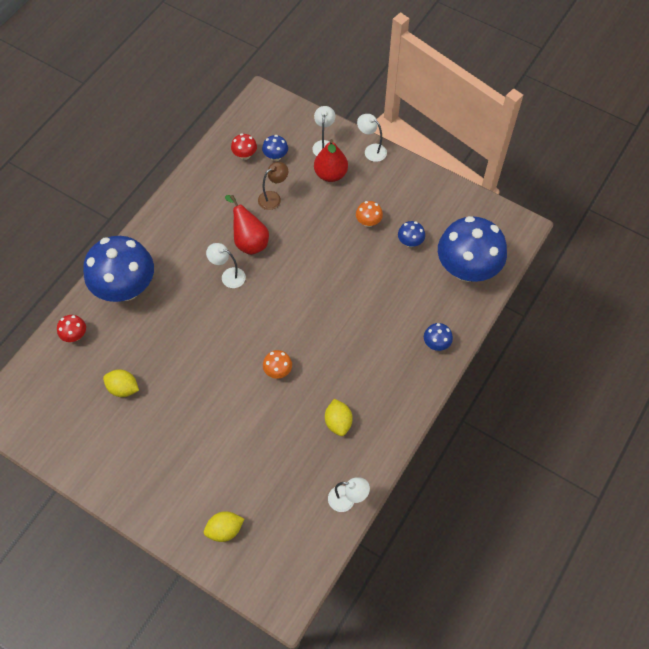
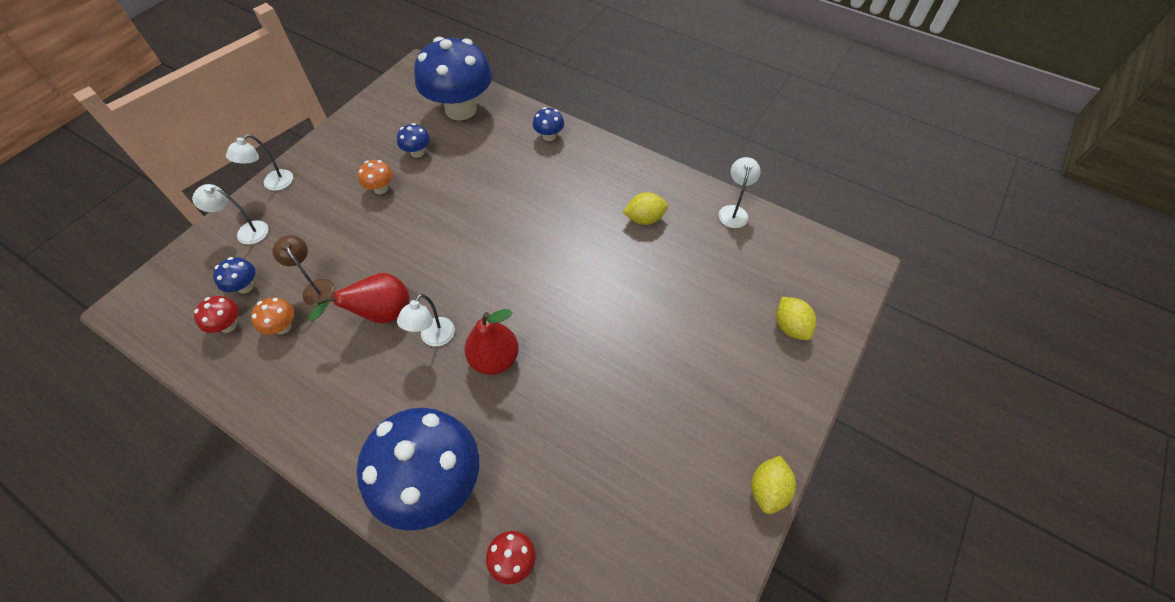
camera: 90 degrees left, 5 degrees down
yellow lemon [103,369,139,397] -> yellow lemon moved to [751,456,796,514]
orange mushroom [263,350,292,379] -> orange mushroom moved to [251,297,294,335]
red pear [314,139,348,182] -> red pear moved to [464,309,519,375]

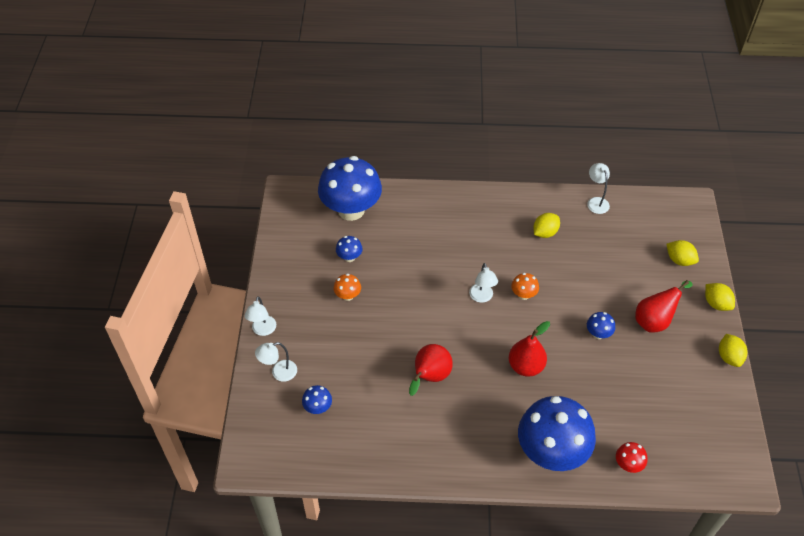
camera: 30 degrees left, 5 degrees down
red mushroom [194,296,239,333] -> none
orange mushroom [251,297,294,335] -> orange mushroom moved to [511,273,539,300]
brown lamp [272,235,336,306] -> none
white lamp [397,294,455,346] -> white lamp moved to [469,263,498,303]
blue mushroom [533,107,564,141] -> blue mushroom moved to [587,312,615,339]
none -> red pear [635,280,693,333]
none -> yellow lemon [705,283,735,311]

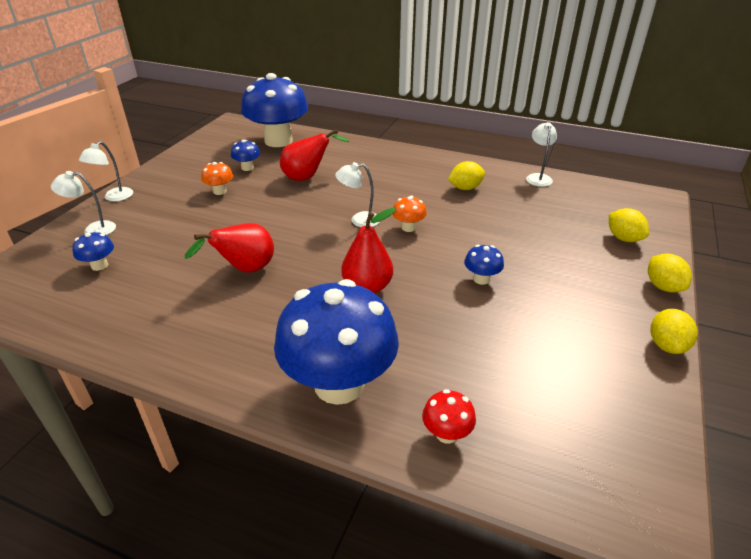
camera: 20 degrees right, 15 degrees down
white lamp [469,263,498,303] -> white lamp turned 75 degrees clockwise [335,162,379,227]
red pear [635,280,693,333] -> red pear moved to [280,129,349,181]

